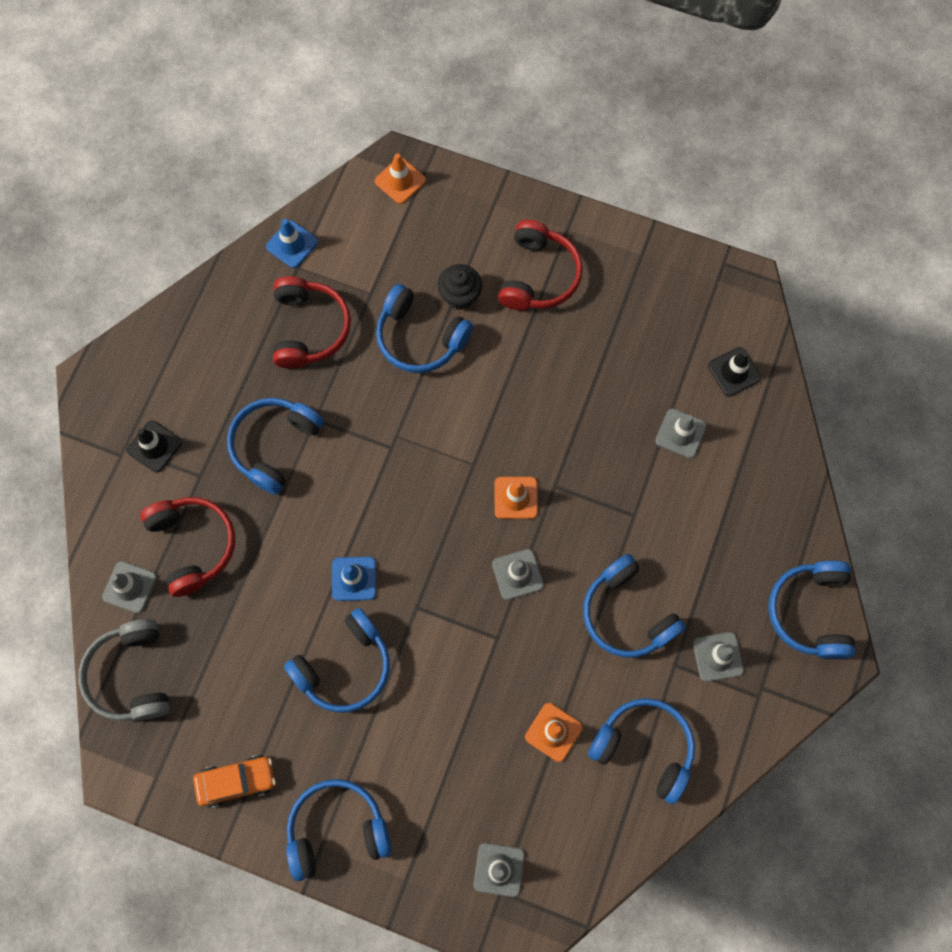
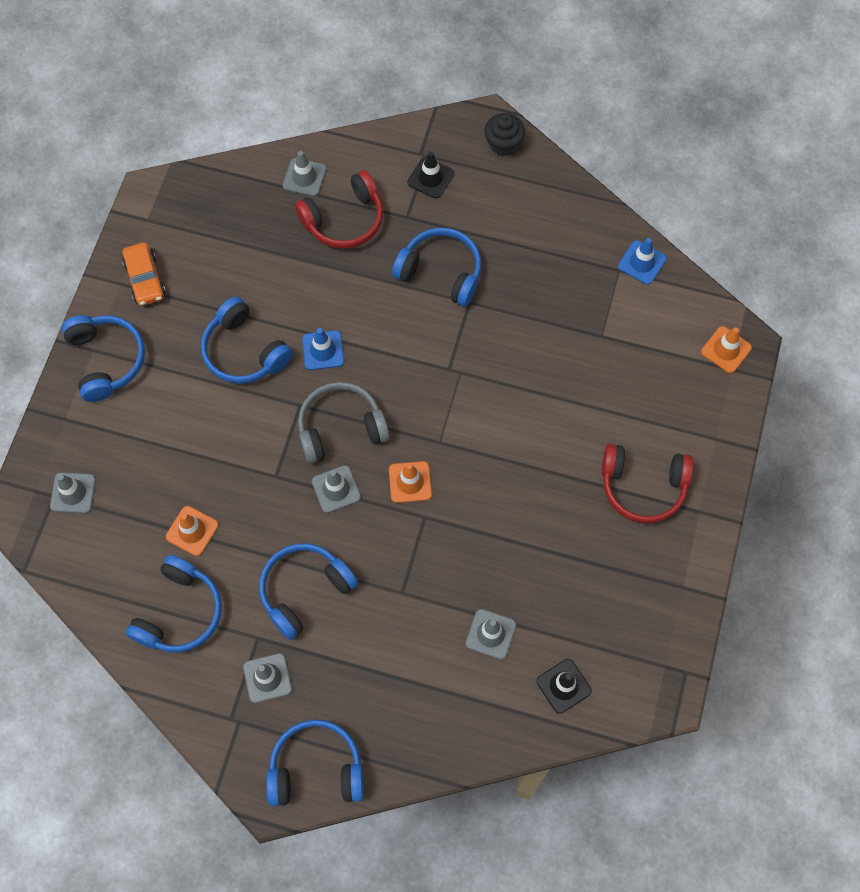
camera: 85 degrees right, 5 degrees down
grey headphones [78,619,170,721] -> grey headphones moved to [298,382,390,464]
red headphones [273,276,351,369] -> none
blue headphones [376,284,473,373] -> none
black cupcake [437,264,482,310] -> black cupcake moved to [484,113,525,156]

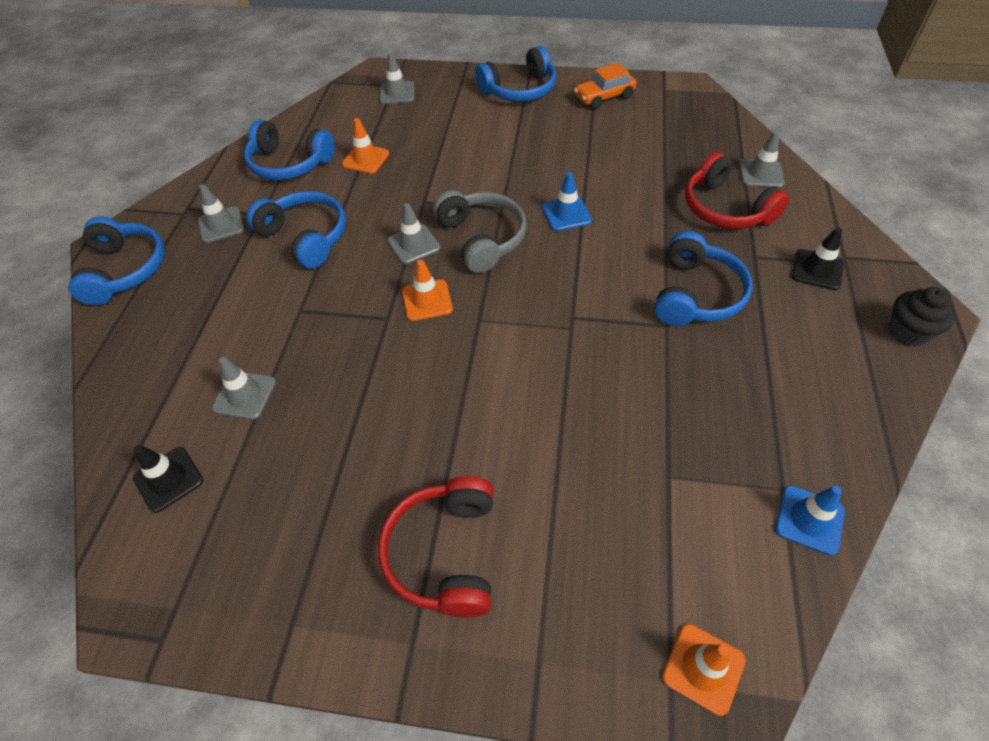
camera: 85 degrees right, 15 degrees down
blue headphones [201,297,293,384] -> none

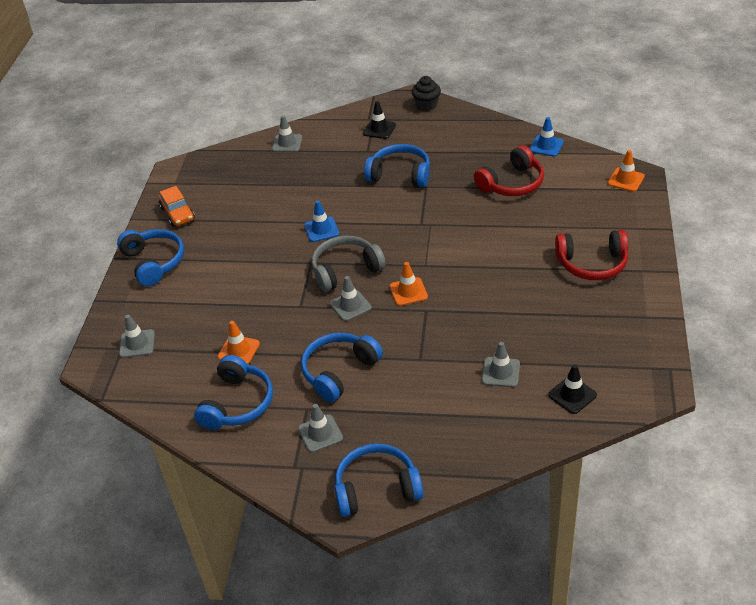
camera: 90 degrees left, 10 degrees down
red headphones [685,152,789,229] -> red headphones moved to [474,145,544,196]

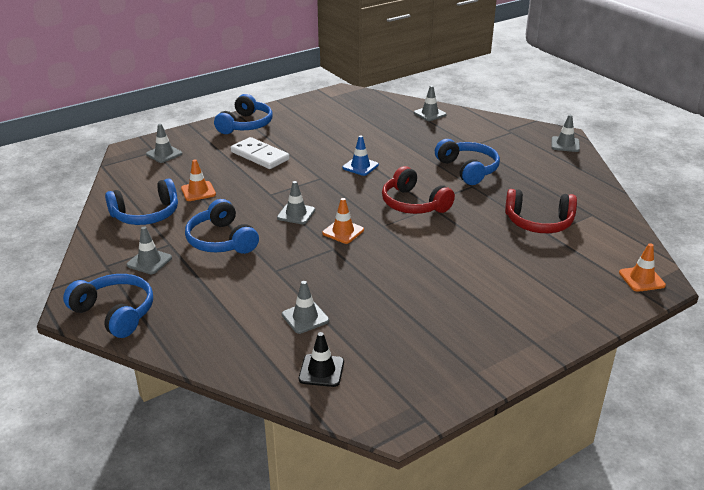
camera: 45 degrees right, 10 degrees down
orange car [159,186,195,227] -> none
blue headphones [301,333,383,402] -> blue headphones turned 120 degrees counterclockwise [185,199,259,254]
grey headphones [312,235,386,292] -> none
black traffic cone [363,101,396,139] -> none
black cupcake [412,76,441,111] -> grey traffic cone [552,115,580,152]
blue traffic cone [530,117,564,157] -> none
red headphones [555,230,629,280] -> red headphones moved to [382,166,455,214]
none -> white domino [231,137,290,169]

